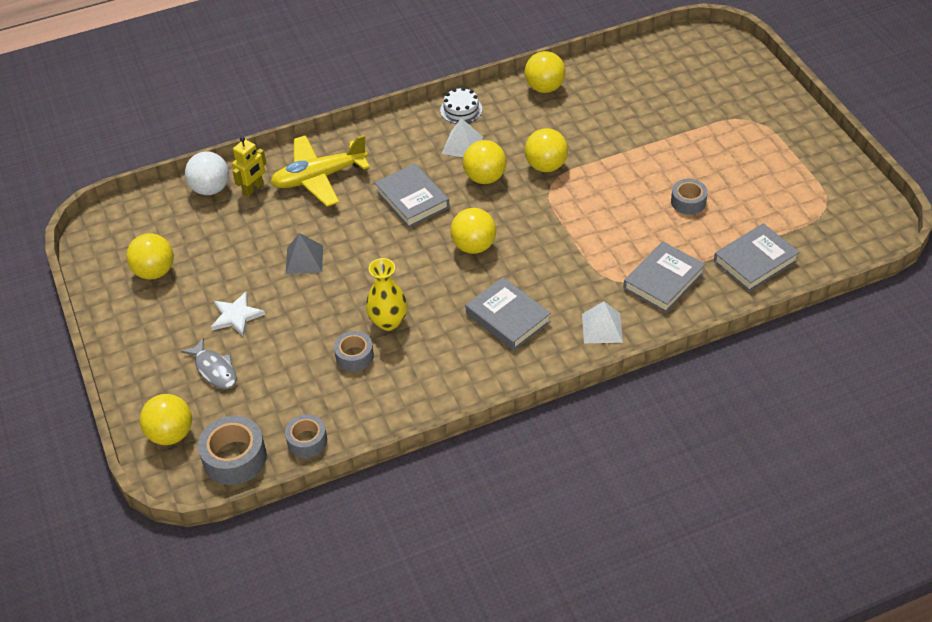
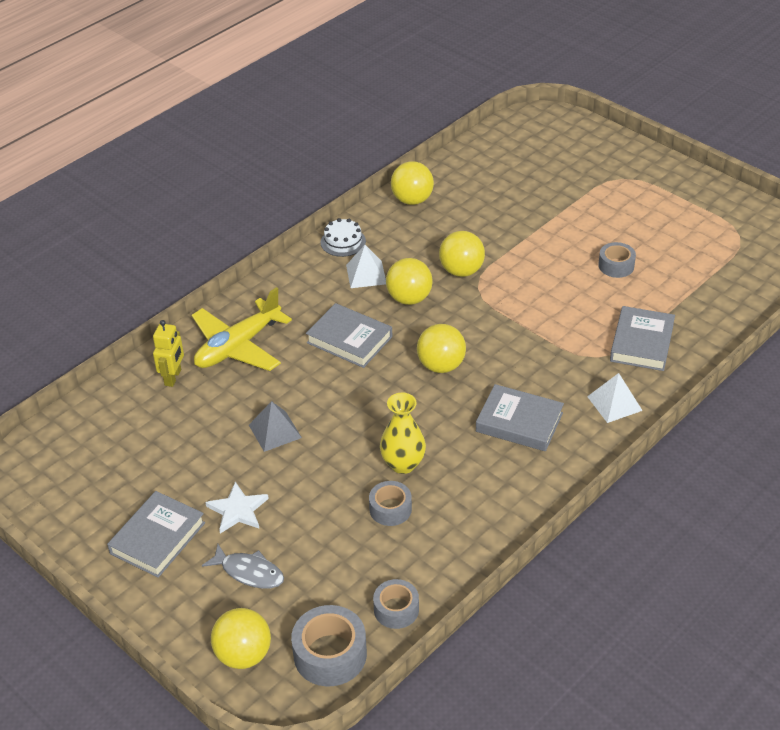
camera: 25 degrees left, 5 degrees down
yellow ball [126,233,174,279] -> none
white ball [185,151,229,195] -> none
grey book [714,223,800,292] -> grey book moved to [107,491,205,578]

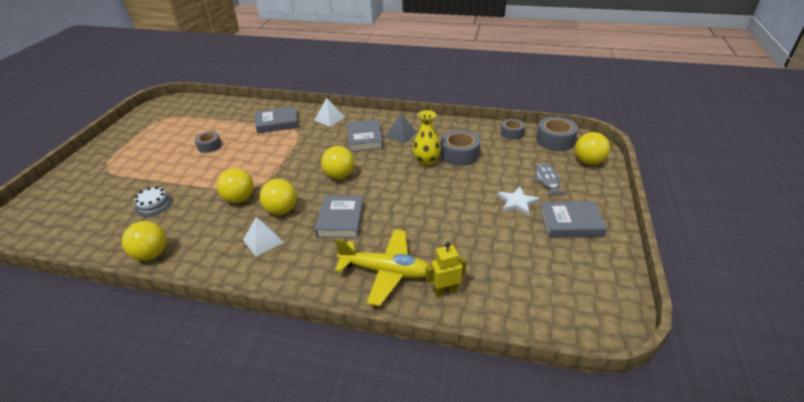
camera: 120 degrees left, 5 degrees down
grey pyramid [249,401,302,452] -> grey pyramid moved to [385,113,417,143]
white cake [321,218,366,257] -> white cake moved to [134,186,173,217]
grey tape [369,481,412,526] -> grey tape [441,130,480,166], size x1.58

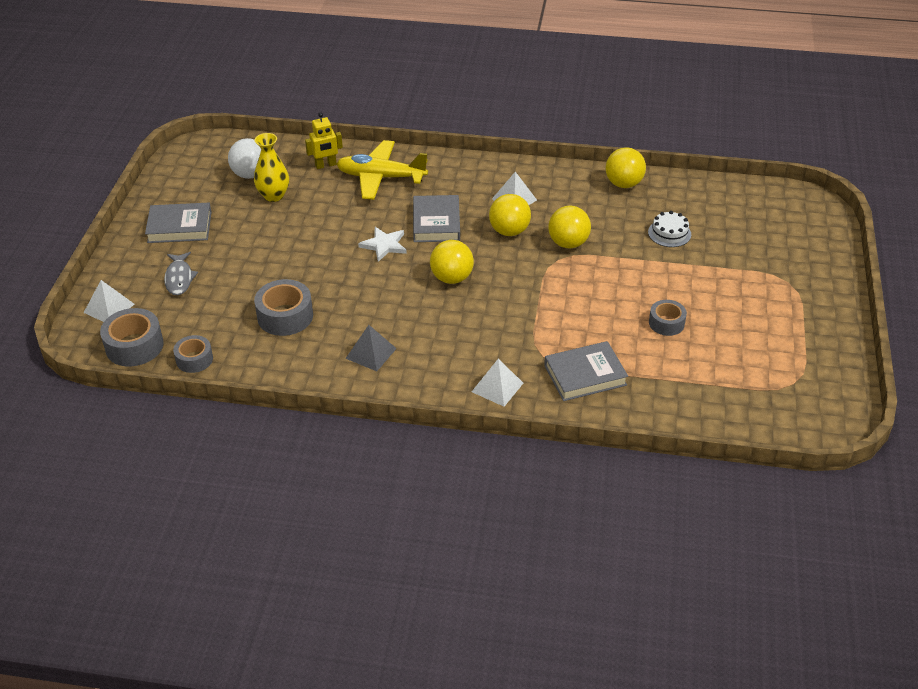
camera: 175 degrees right, 5 degrees up
grey book [347,120,383,152] -> none
yellow vase [413,110,441,166] -> yellow vase moved to [254,133,289,202]
white star [497,187,540,216] -> white star moved to [358,227,407,262]
yellow ball [575,132,610,165] -> white pyramid [84,280,134,322]
none -> white ball [228,138,261,179]

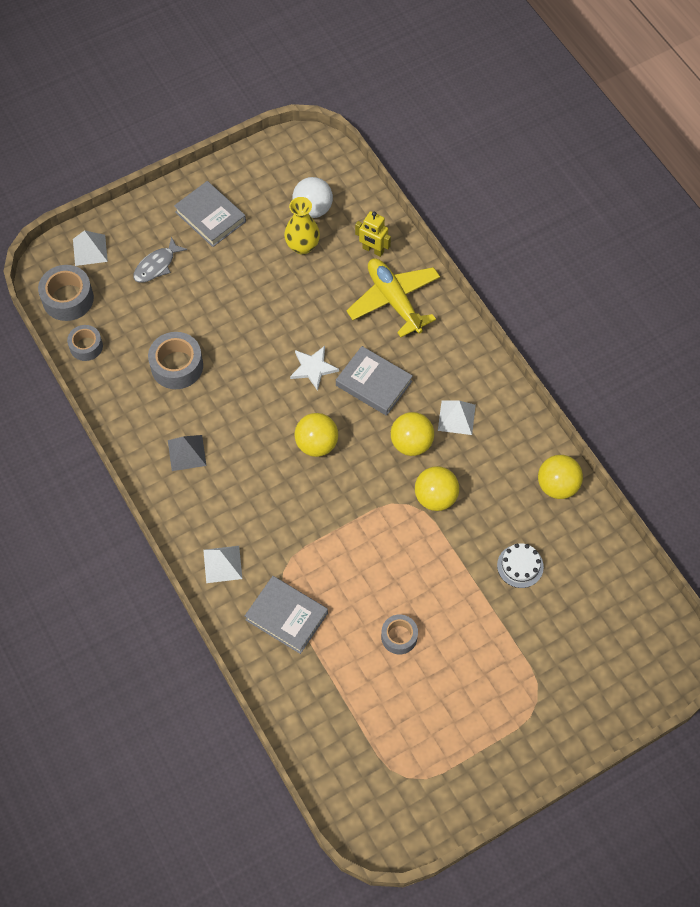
camera: 50 degrees right, 20 degrees up
grey book [413,195,460,242] -> grey book turned 75 degrees clockwise [336,346,413,416]

